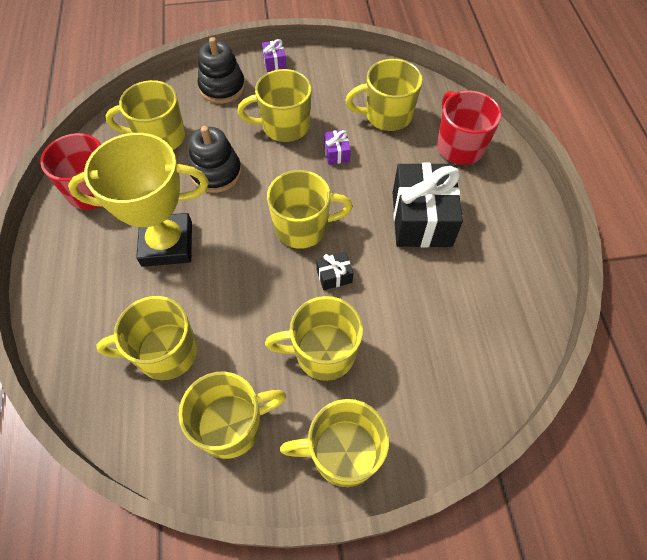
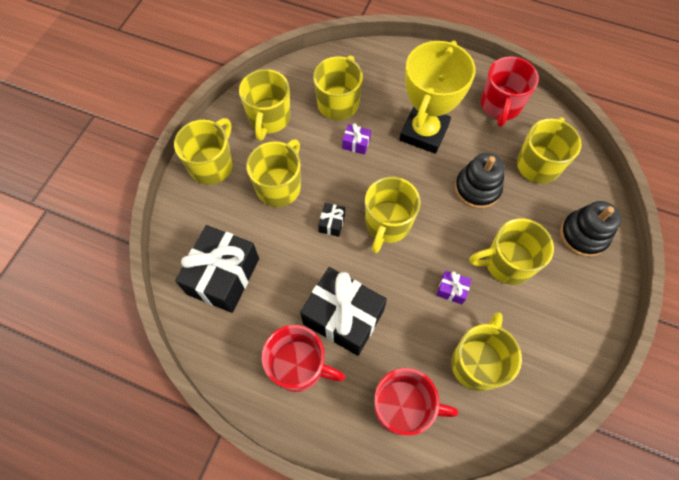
camera: 120 degrees right, 5 degrees up
yellow mug [237,69,312,142] -> yellow mug turned 120 degrees counterclockwise [469,218,554,285]
purple gift [262,39,287,72] -> purple gift moved to [342,123,371,155]
none -> black gift [175,225,259,313]
none -> red mug [262,325,345,392]

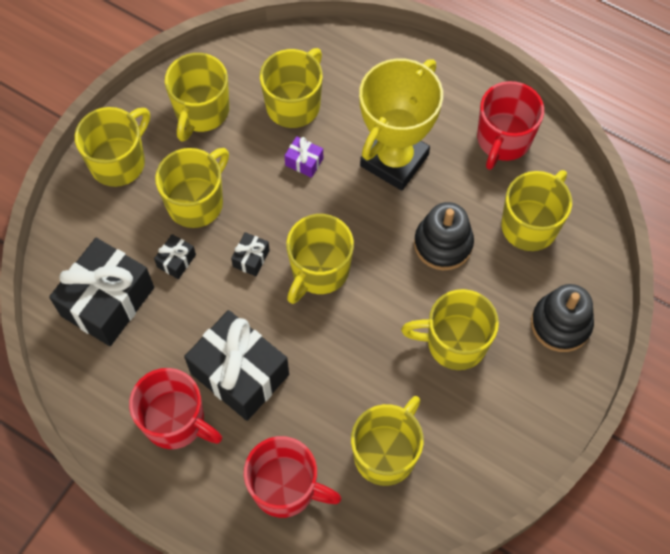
camera: 10 degrees right, 0 degrees up
purple gift [437,271,472,304] -> none
none -> black gift [154,234,196,279]

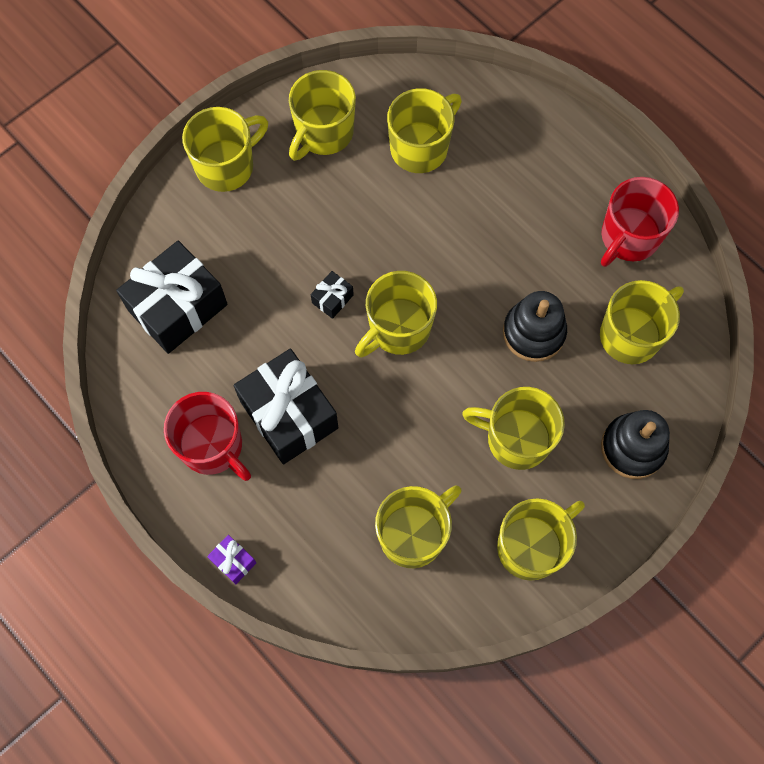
camera: 15 degrees right, 5 degrees up
black gift [154,234,196,279] -> none
yellow mug [155,148,229,228] -> yellow mug moved to [497,498,585,581]
red mug [244,436,341,518] -> none
purple gift [285,136,323,178] -> purple gift moved to [207,535,257,584]
yellow trophy [359,58,443,191] -> none

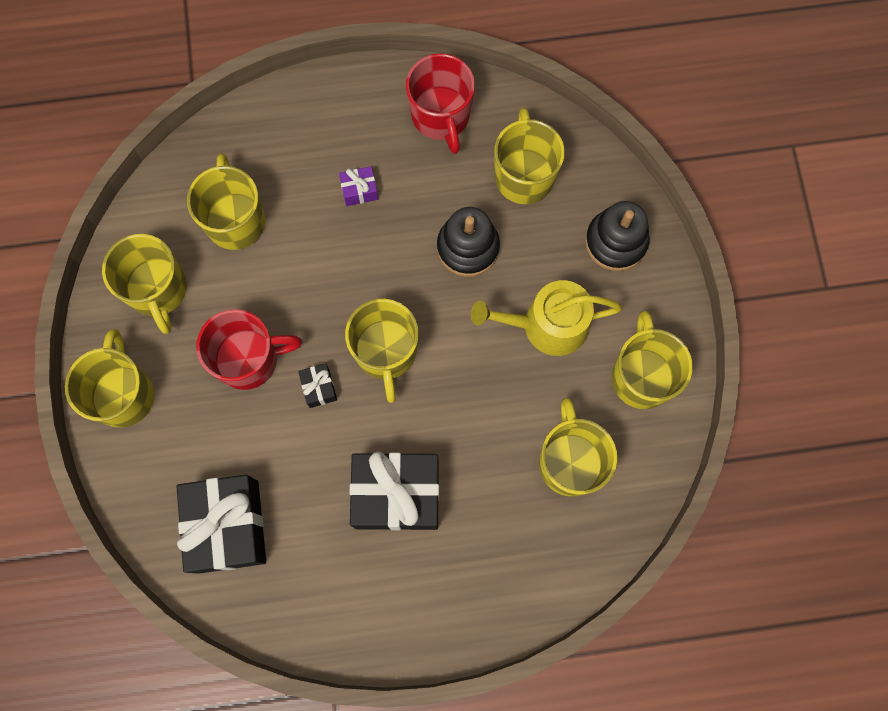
camera: 55 degrees left, 5 degrees up
red mug [164,392,251,481] -> red mug moved to [196,309,302,390]
purple gift [207,535,257,584] -> purple gift moved to [339,166,378,206]
yellow mug [462,387,565,470] -> yellow watering can [471,280,622,356]

